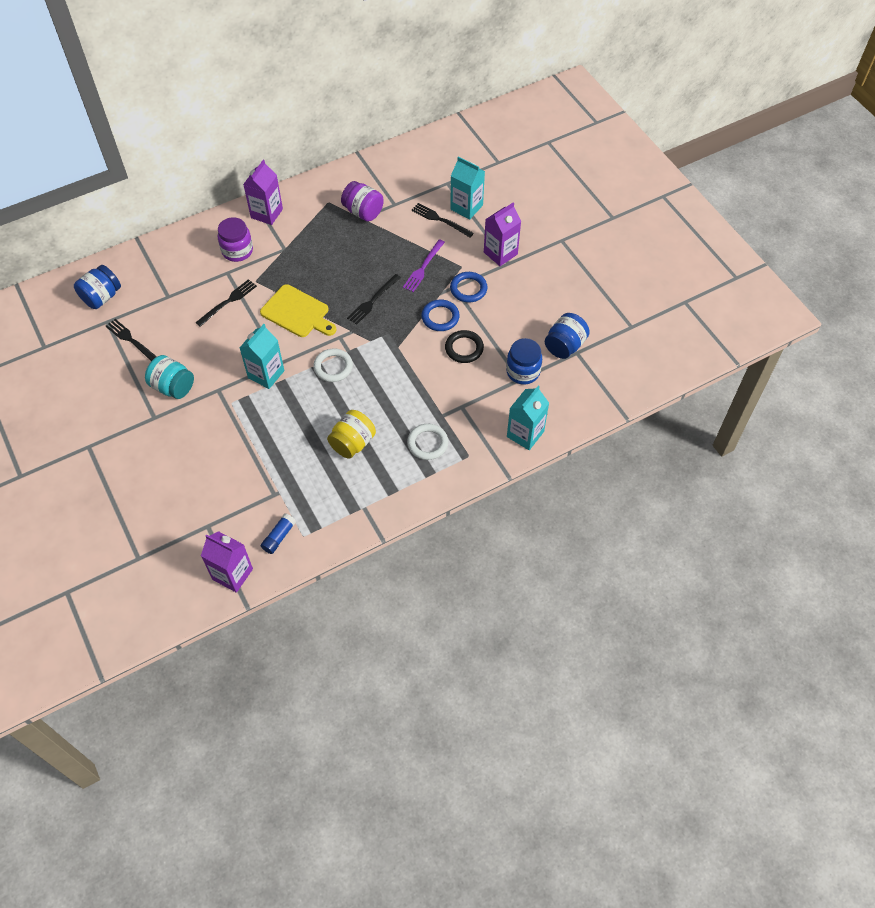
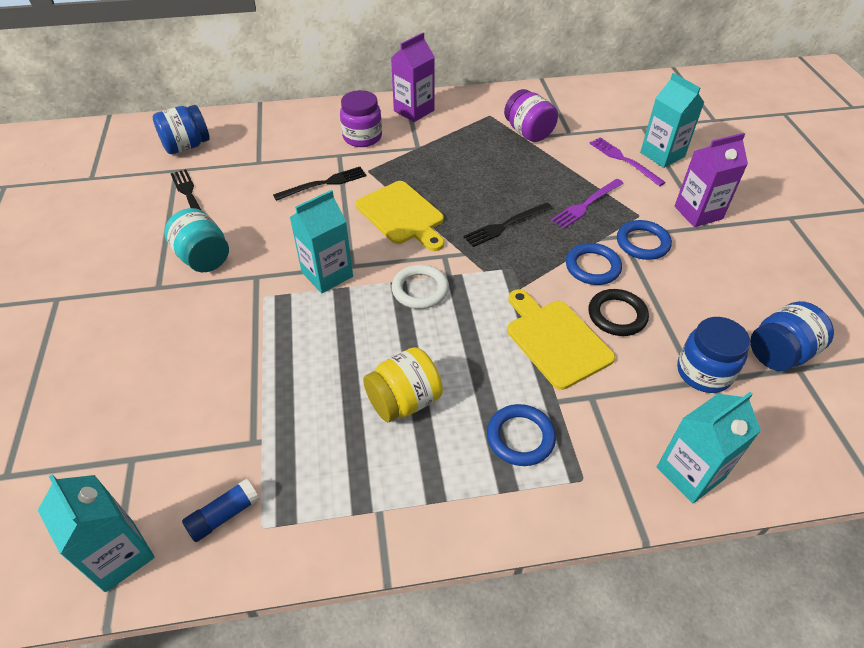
camera: 20 degrees right, 10 degrees down
purple carton [201,531,253,593] -> turquoise carton [38,474,155,592]
white ring [407,424,448,460] -> blue ring [487,404,556,466]
black fork [412,203,474,237] -> purple fork [589,137,666,186]
none -> yellow cutting board [507,289,615,390]

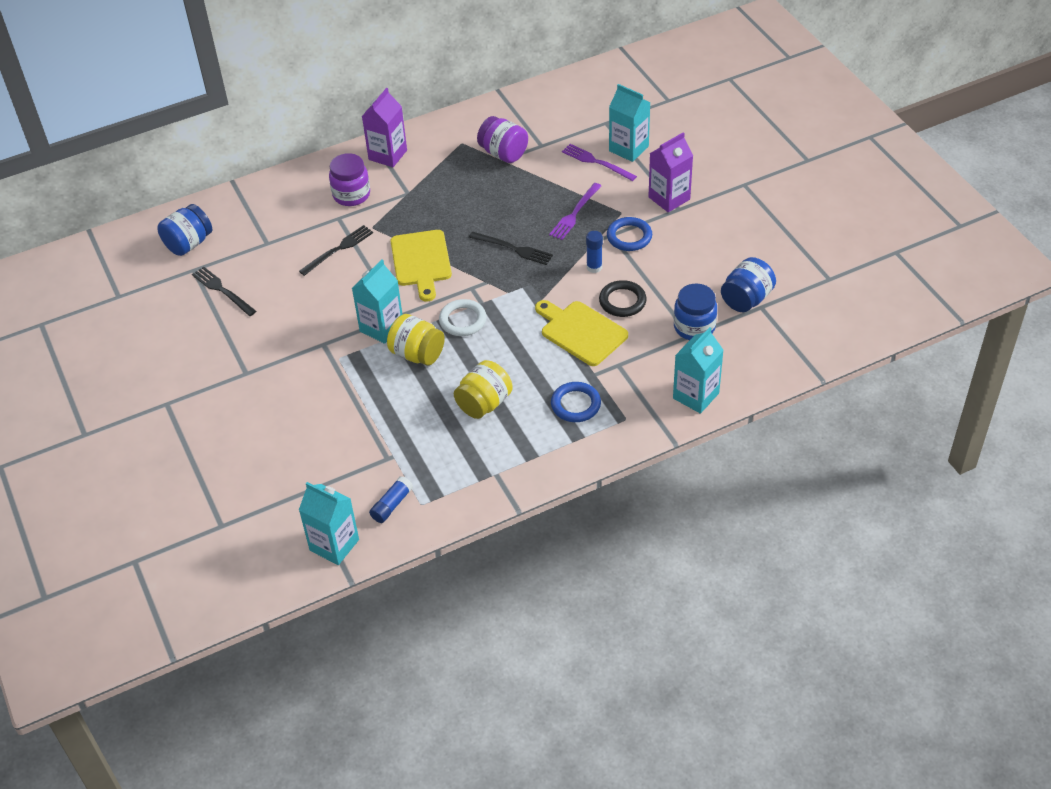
camera: 15 degrees left, 0 degrees up
turquoise jar [164,208,229,272] -> none
yellow cutting board [355,181,444,251] -> yellow cutting board turned 45 degrees clockwise [391,230,452,301]
black fork [463,203,552,247] -> black fork turned 105 degrees counterclockwise [469,232,553,265]
blue ring [566,243,622,285] -> blue glue stick [586,231,603,273]
none -> yellow jar [387,314,445,365]

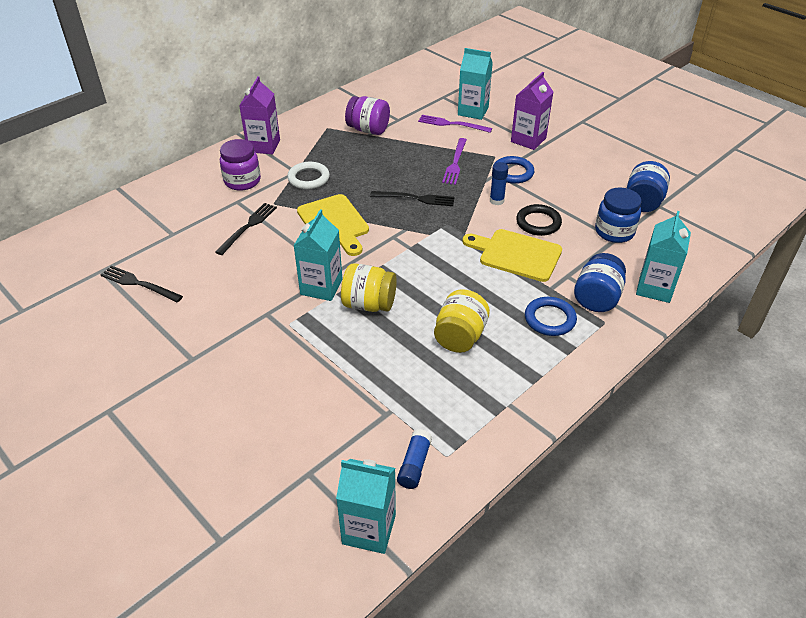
camera: 20 degrees left, 5 degrees down
blue jar [157,204,212,256] -> blue jar moved to [574,253,626,312]
white ring [439,299,486,336] -> white ring moved to [287,162,330,190]

